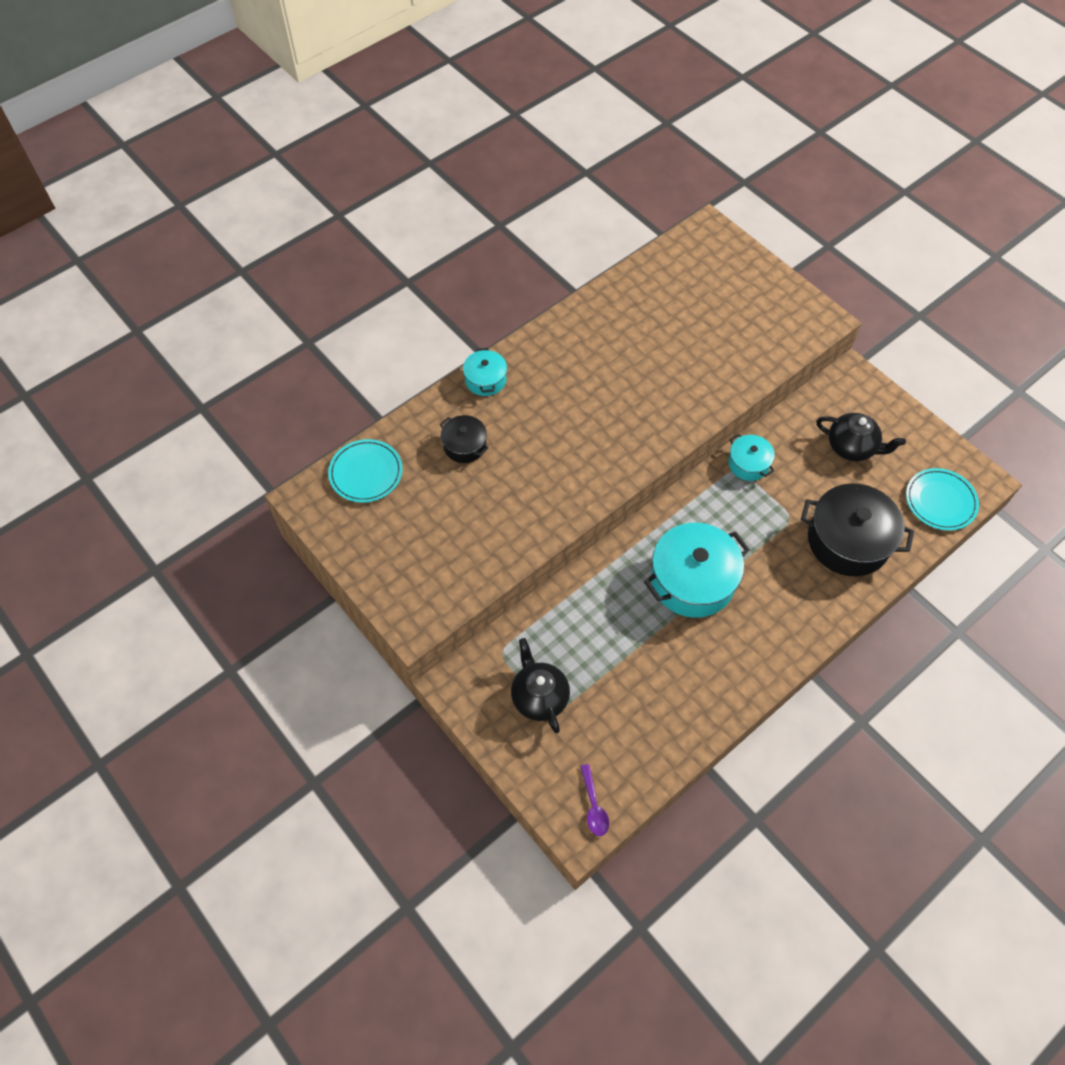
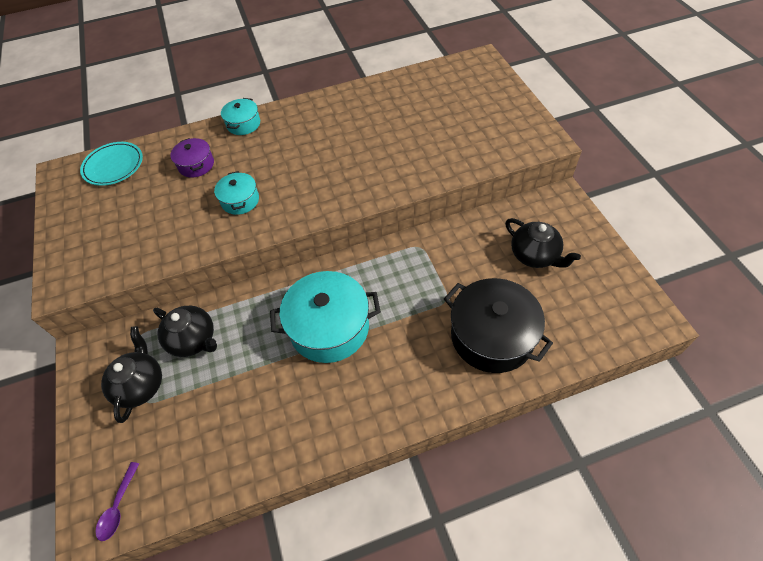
camera: 25 degrees right, 5 degrees down
black pot [439,415,489,463] -> purple pot [170,138,214,177]
turquoise pot [728,434,775,481] -> turquoise pot moved to [214,171,259,215]
turquoise plate [906,468,979,530] -> none
none -> black teapot [153,306,217,357]

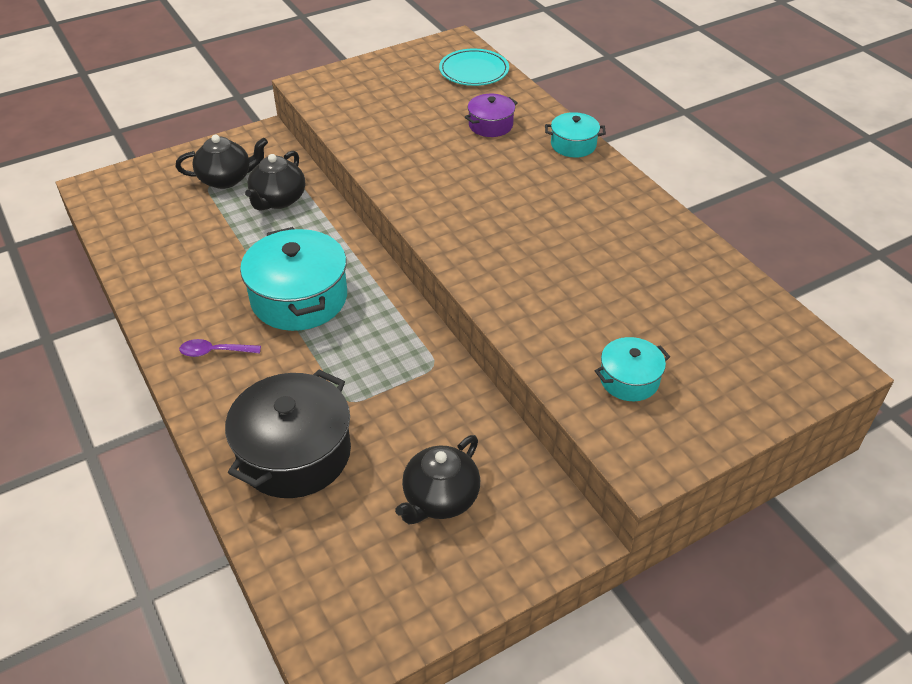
camera: 75 degrees right, 10 degrees down
purple spoon [95,462,139,541] -> purple spoon moved to [179,339,261,357]
turquoise pot [214,171,259,215] -> turquoise pot moved to [595,337,670,401]

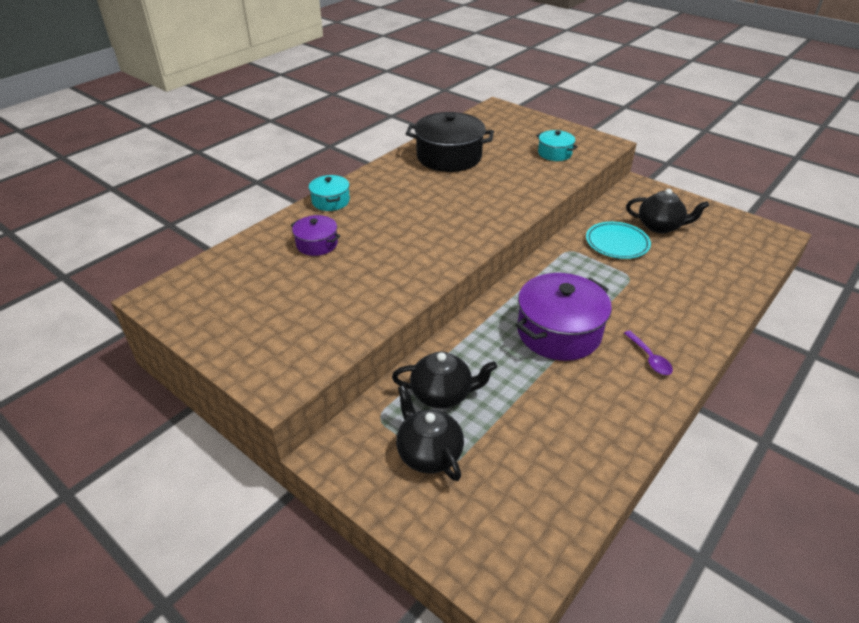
camera: 110 degrees left, 5 degrees down
black pot [225,370,351,498] -> black pot moved to [406,112,494,172]
turquoise pot [240,227,347,331] -> purple pot [516,273,612,361]
turquoise plate [439,49,509,86] -> turquoise plate moved to [586,222,651,259]

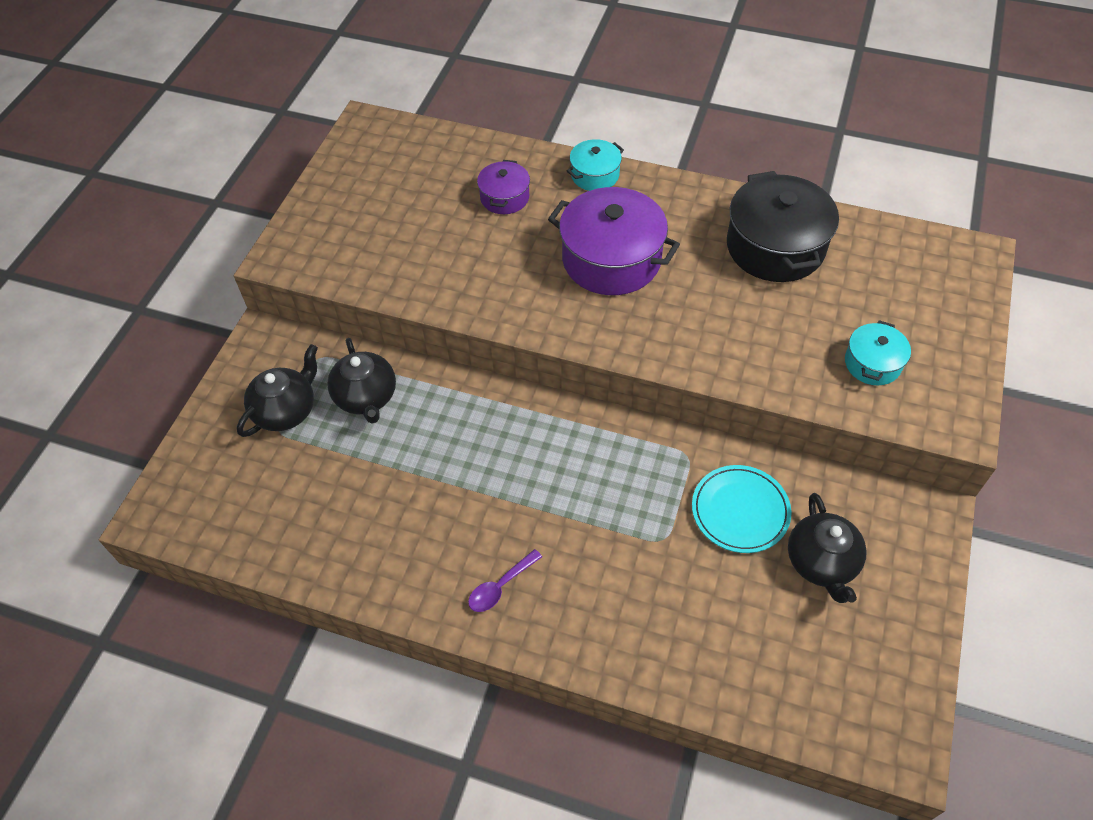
camera: 70 degrees right, 15 degrees up
purple pot [516,273,612,361] -> purple pot moved to [548,187,680,295]

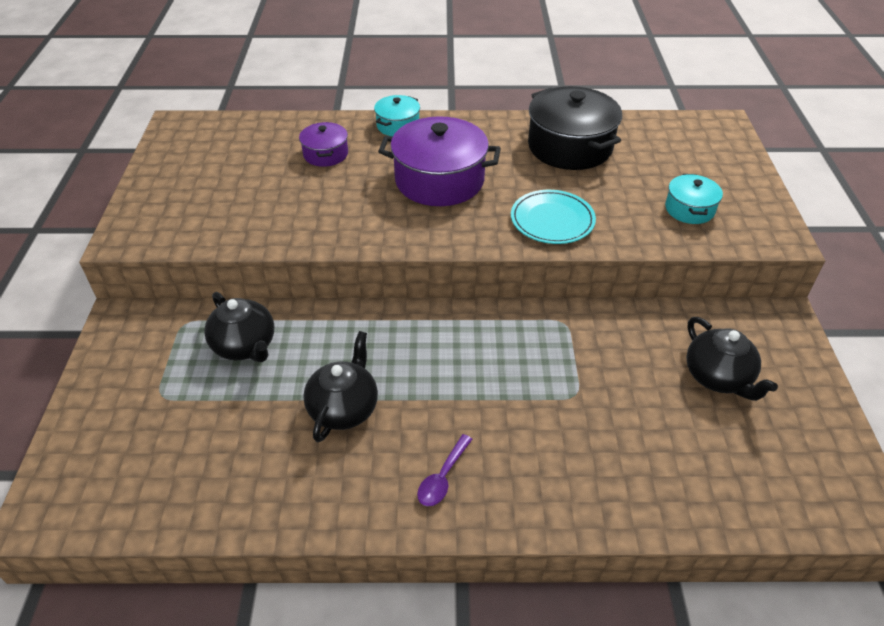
camera: 20 degrees left, 10 degrees down
black teapot [237,344,318,437] -> black teapot moved to [303,331,378,442]
turquoise plate [692,465,791,553] -> turquoise plate moved to [511,190,596,244]

